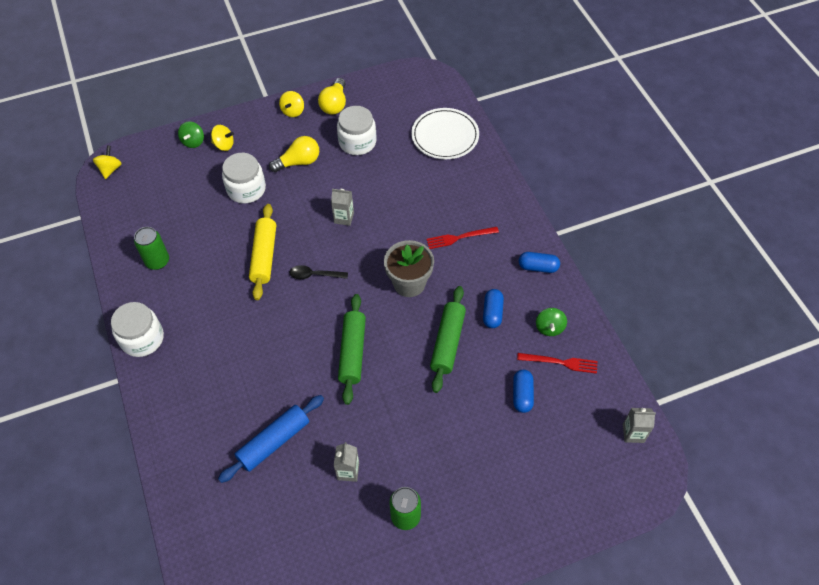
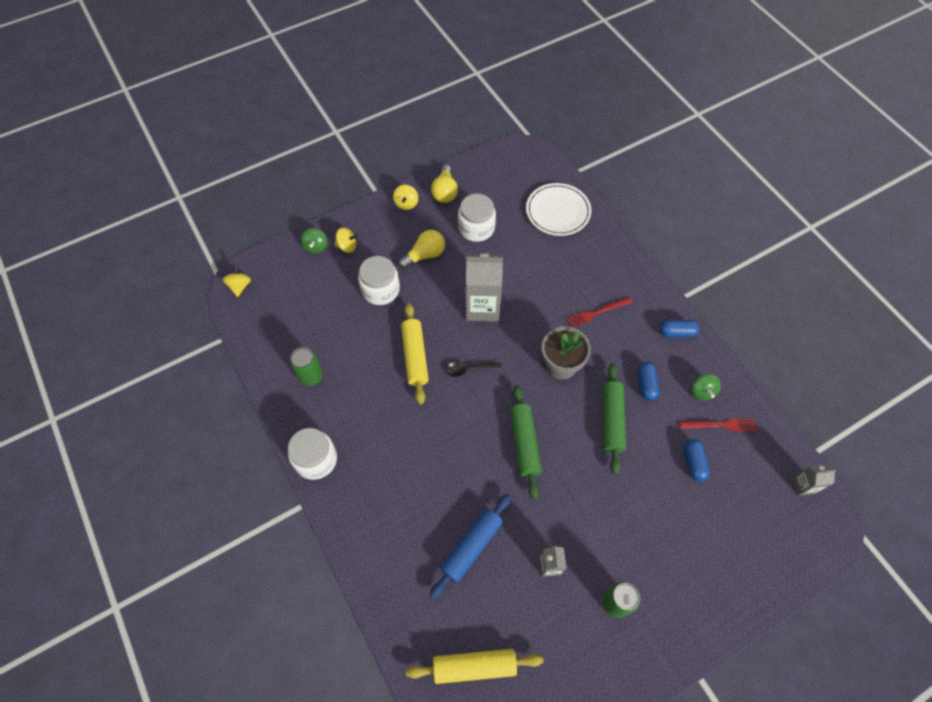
camera: 10 degrees left, 5 degrees up
grey carton [331,189,354,226] -> grey carton [466,253,503,321], size x2.00
none -> yellow rolling pin [406,649,544,684]

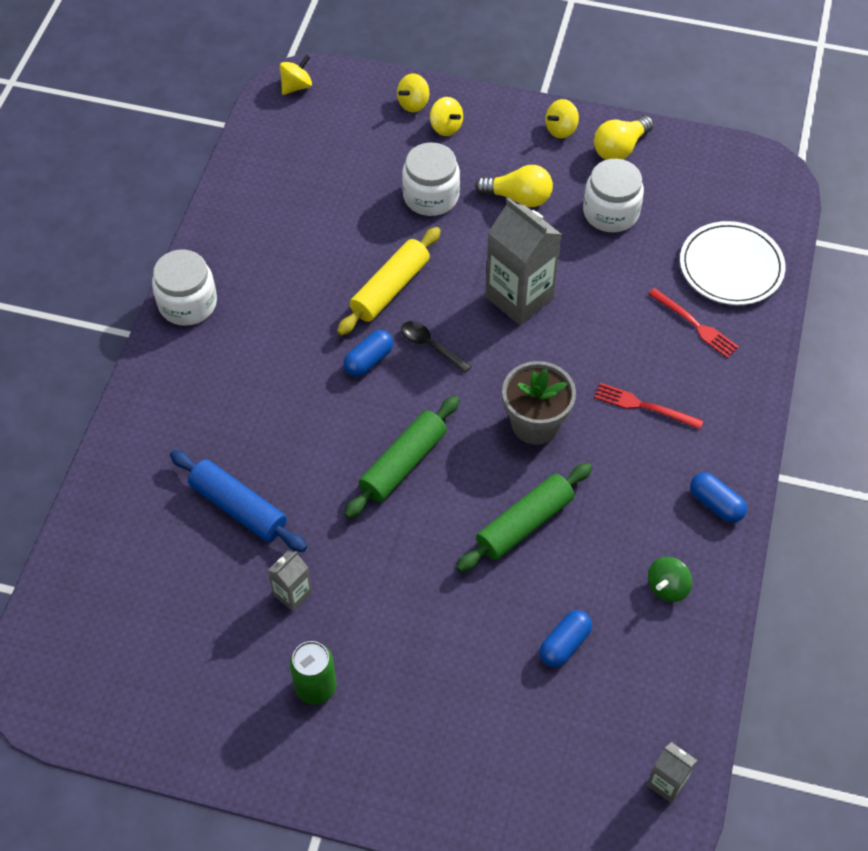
camera: 45 degrees right, 5 degrees down
green can [290,347,323,386] -> none
green spinning top [301,228,327,254] -> yellow spinning top [397,73,429,112]
yellow rolling pin [406,649,544,684] -> none
blue rolling pin [429,494,512,600] -> blue rolling pin turned 45 degrees clockwise [170,450,307,552]
blue capsule [637,362,660,401] -> blue capsule moved to [343,330,393,377]
red fork [680,419,757,431] -> red fork moved to [648,288,739,358]

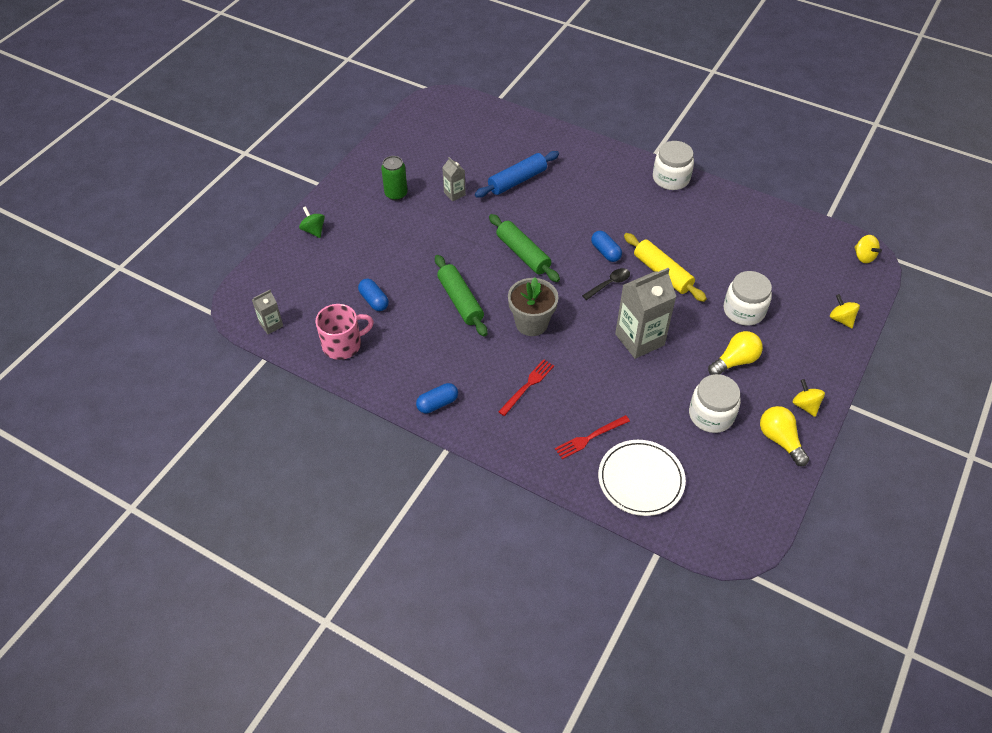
camera: 105 degrees right, 5 degrees down
yellow spinning top [430,97,463,136] -> none
yellow light bulb [475,165,553,207] -> yellow light bulb turned 150 degrees counterclockwise [708,331,763,375]
green spinning top [648,557,692,602] -> green spinning top moved to [299,206,325,238]
none -> pink mug [316,304,374,360]

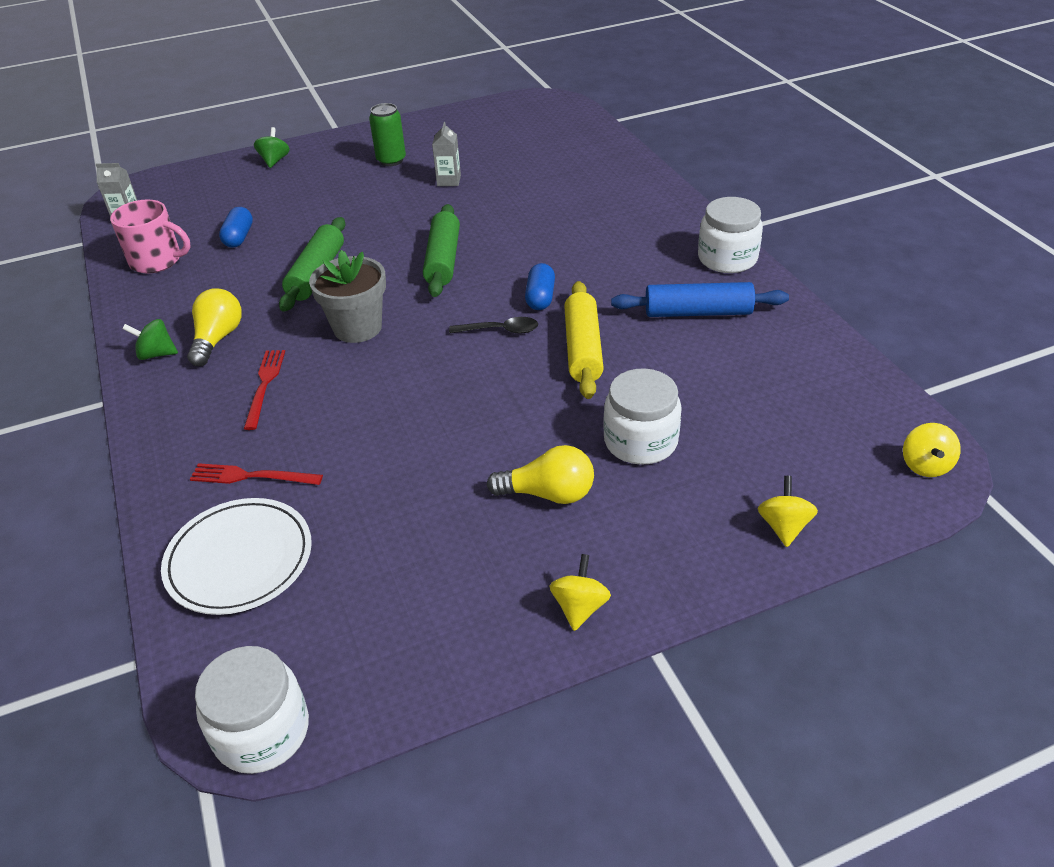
camera: 40 degrees right, 10 degrees down
blue capsule [416,383,458,414] -> green spinning top [123,319,178,360]
blue rolling pin [475,151,559,198] -> blue rolling pin moved to [611,282,789,317]
red fork [498,359,554,416] -> red fork turned 75 degrees counterclockwise [244,350,285,430]
grey carton [615,268,676,359] -> none
white jar [689,374,741,433] -> white jar moved to [195,646,309,774]
yellow light bulb [760,406,809,466] -> yellow light bulb moved to [187,288,242,366]

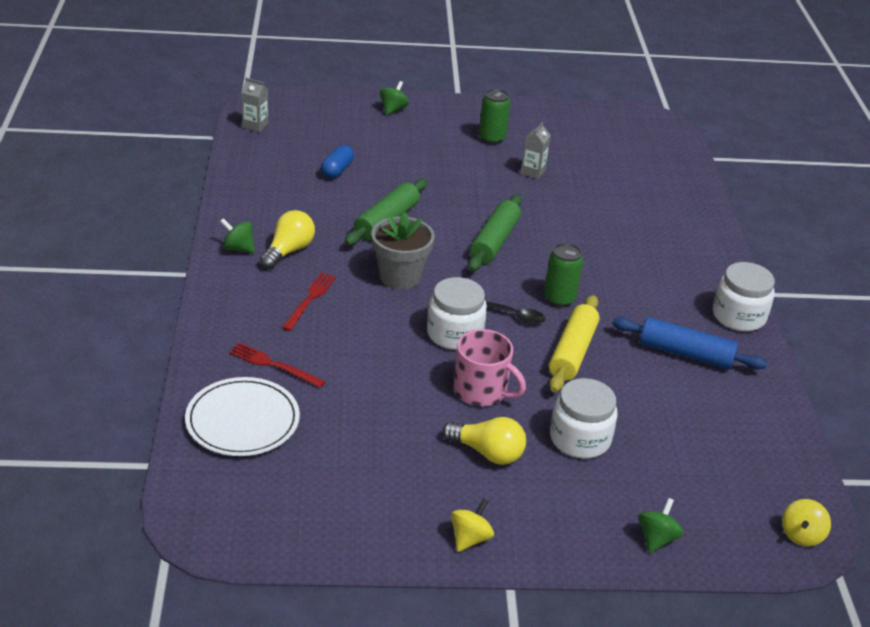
camera: 15 degrees right, 5 degrees down
pink mug [110,200,191,274] -> pink mug moved to [453,329,526,407]
white jar [195,646,309,774] -> white jar moved to [427,277,487,350]
blue capsule [525,263,555,310] -> green can [544,243,583,307]
yellow spinning top [758,476,818,547] -> green spinning top [638,498,684,553]

